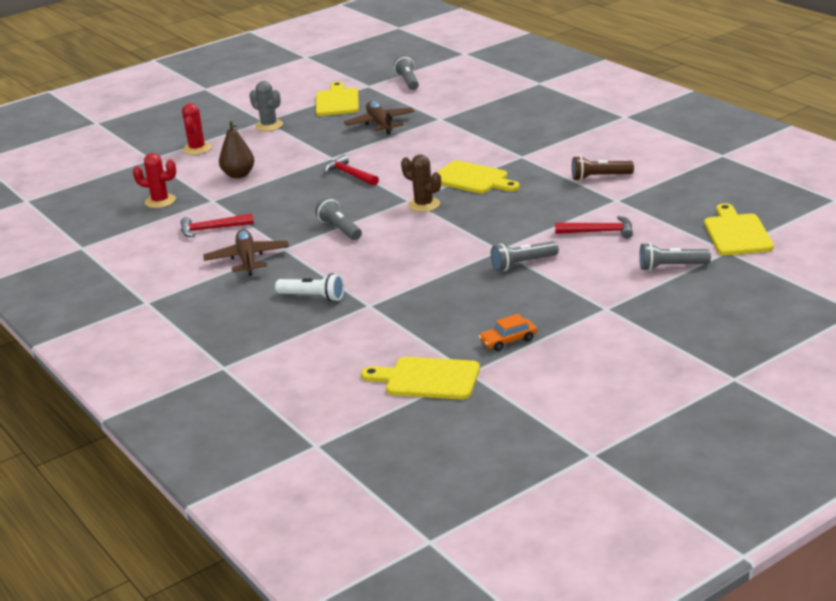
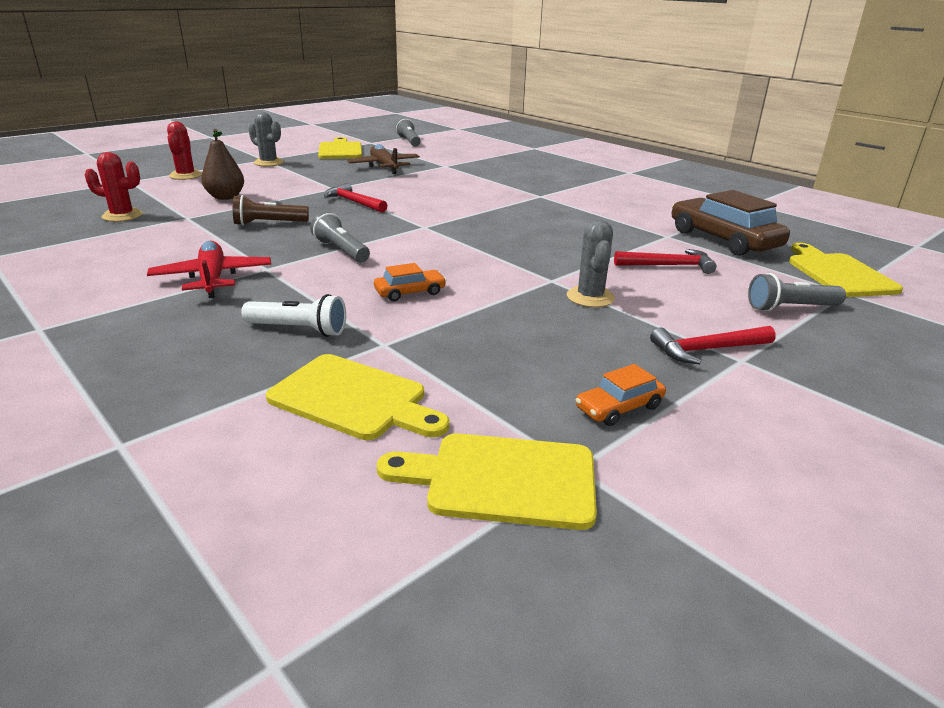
camera: 10 degrees left, 0 degrees up
red hammer [181,213,254,237] -> red hammer moved to [650,326,776,364]
brown plane [203,229,289,276] -> red plane [147,241,271,298]
brown cactus [401,155,441,212] -> none
yellow cutting board [438,161,520,194] -> yellow cutting board moved to [266,354,450,440]
grey flashlight [491,241,559,271] -> grey cactus [567,220,615,307]
brown flashlight [572,156,634,181] -> brown flashlight moved to [233,195,309,226]
none -> orange car [374,263,446,301]
none -> brown car [672,190,790,256]

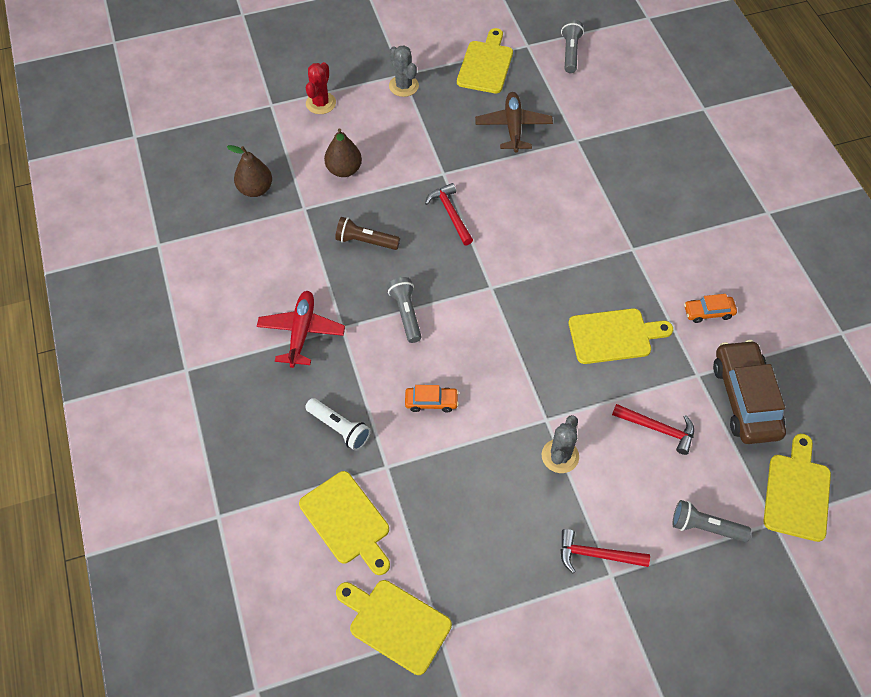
camera: 25 degrees right, 30 degrees up
red cactus [85,152,143,222] -> brown pear [227,145,272,197]
orange car [576,364,666,426] -> orange car moved to [684,294,737,323]
none -> yellow cutting board [569,308,673,364]

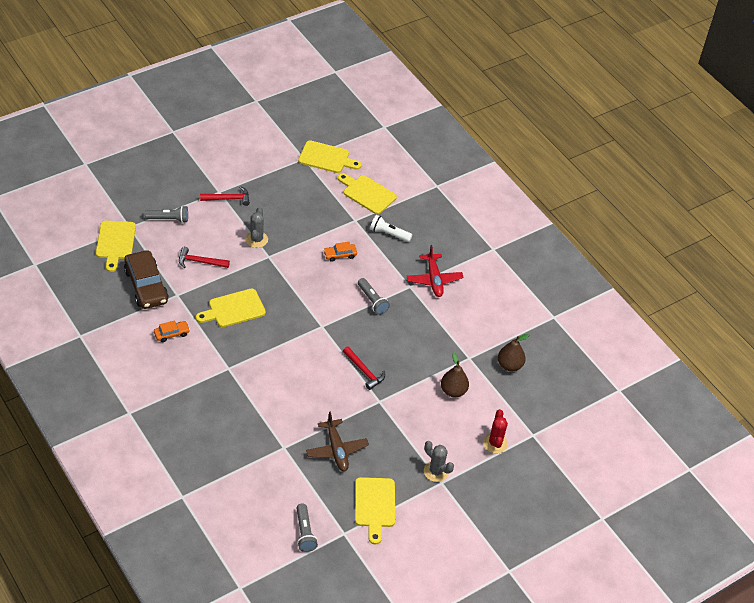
camera: 160 degrees right, 10 degrees down
brown flashlight [335,217,400,250] -> none

